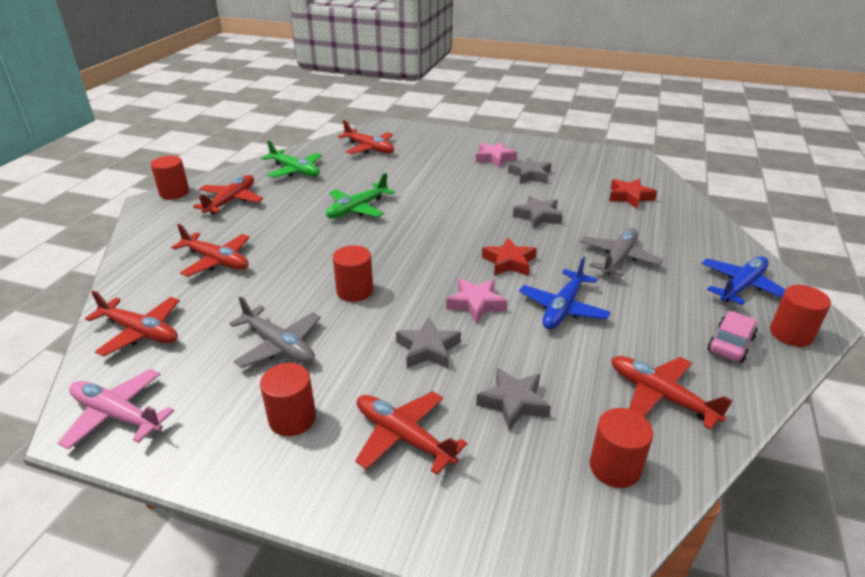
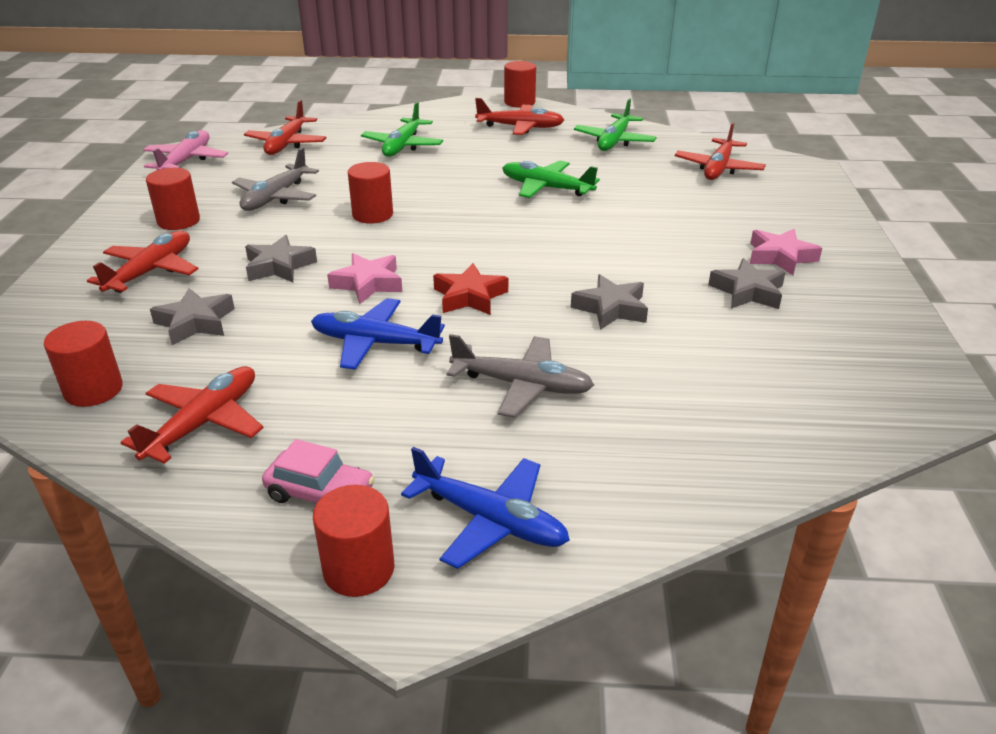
camera: 75 degrees right, 0 degrees up
red plane [171,224,250,277] -> green plane [361,102,443,157]
red star [609,179,657,209] -> none

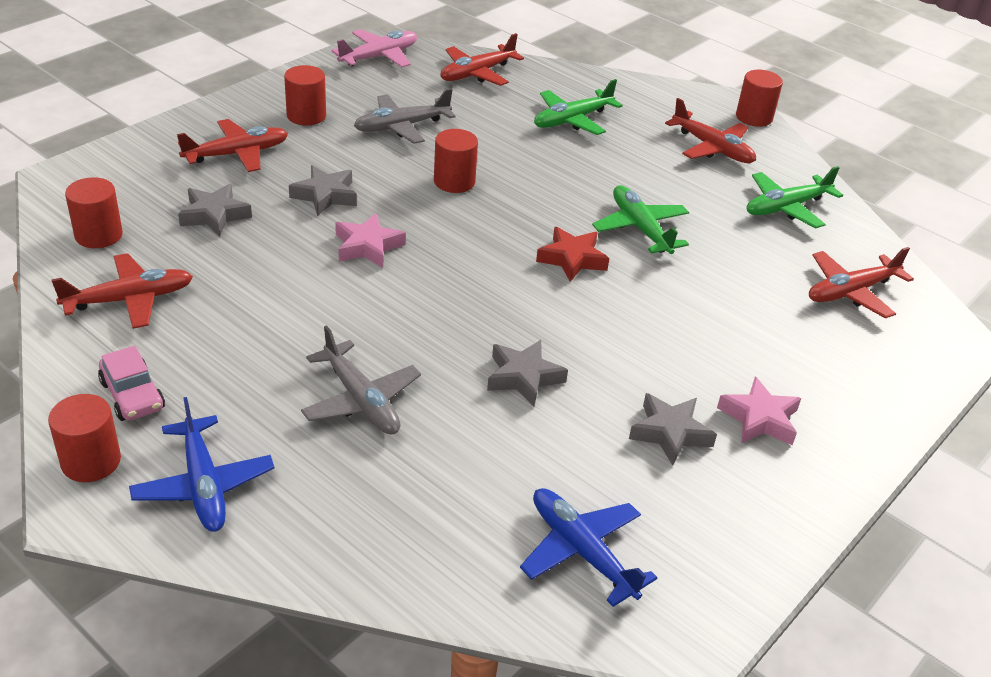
camera: 35 degrees right, 5 degrees up
blue plane [311,298,445,370] -> blue plane moved to [520,488,657,607]
red star [433,263,508,315] -> red star moved to [536,227,609,282]

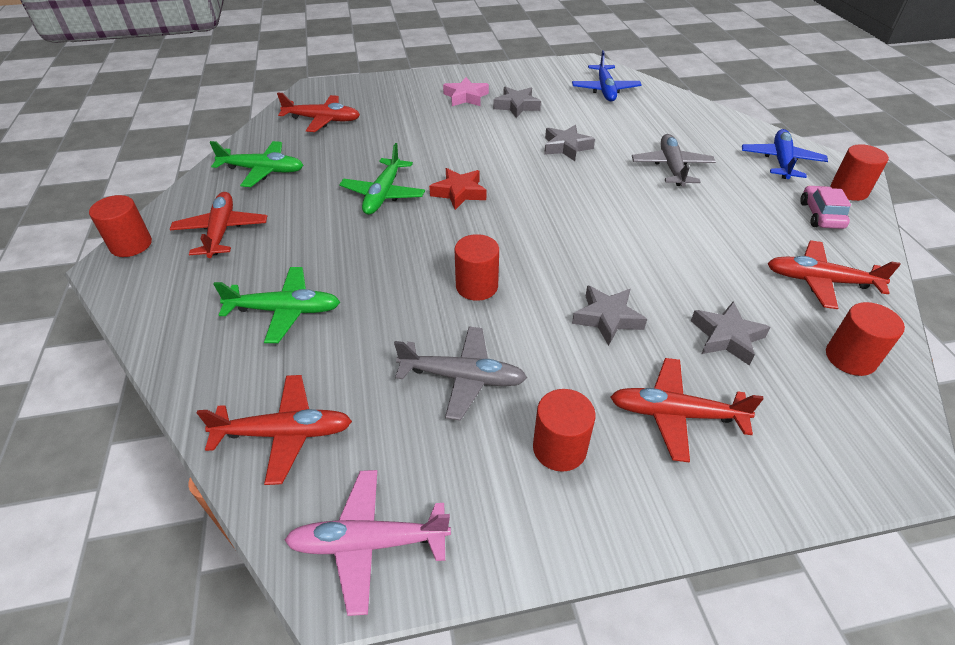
camera: 140 degrees left, 5 degrees up
pink star [335,213,406,268] -> none

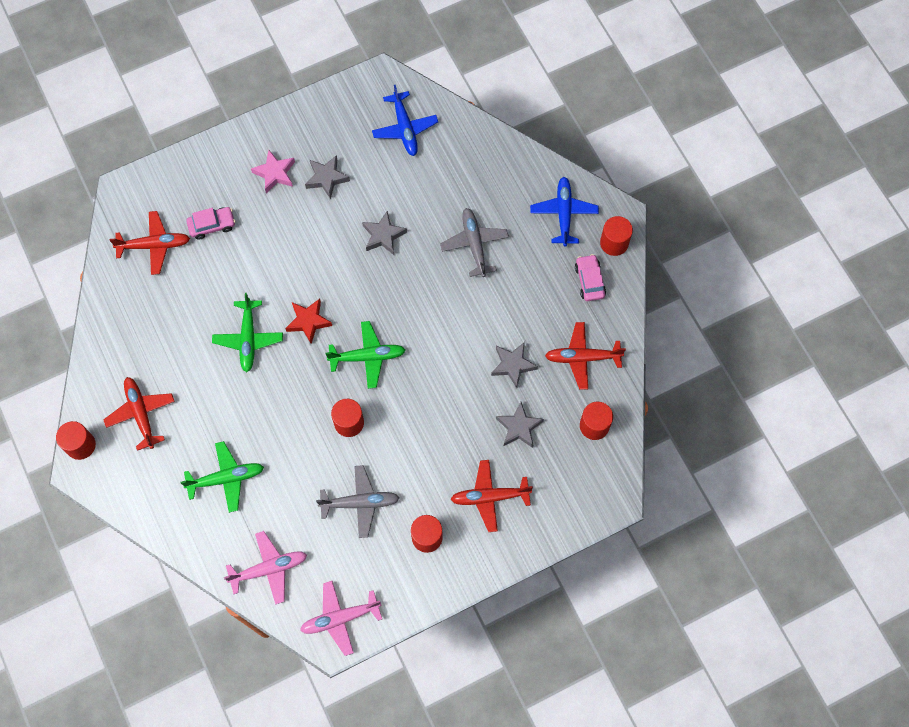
camera: 15 degrees left, 25 degrees up
red plane [197,375,352,485] -> pink plane [224,531,307,605]
green plane [210,141,304,187] -> green plane moved to [326,321,405,389]
grey star [572,285,647,346] -> grey star moved to [491,342,538,388]
none -> pink car [186,207,235,240]

